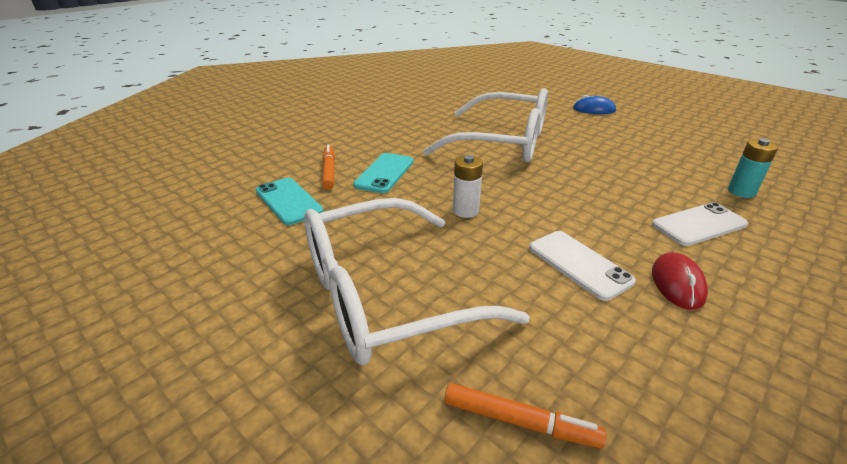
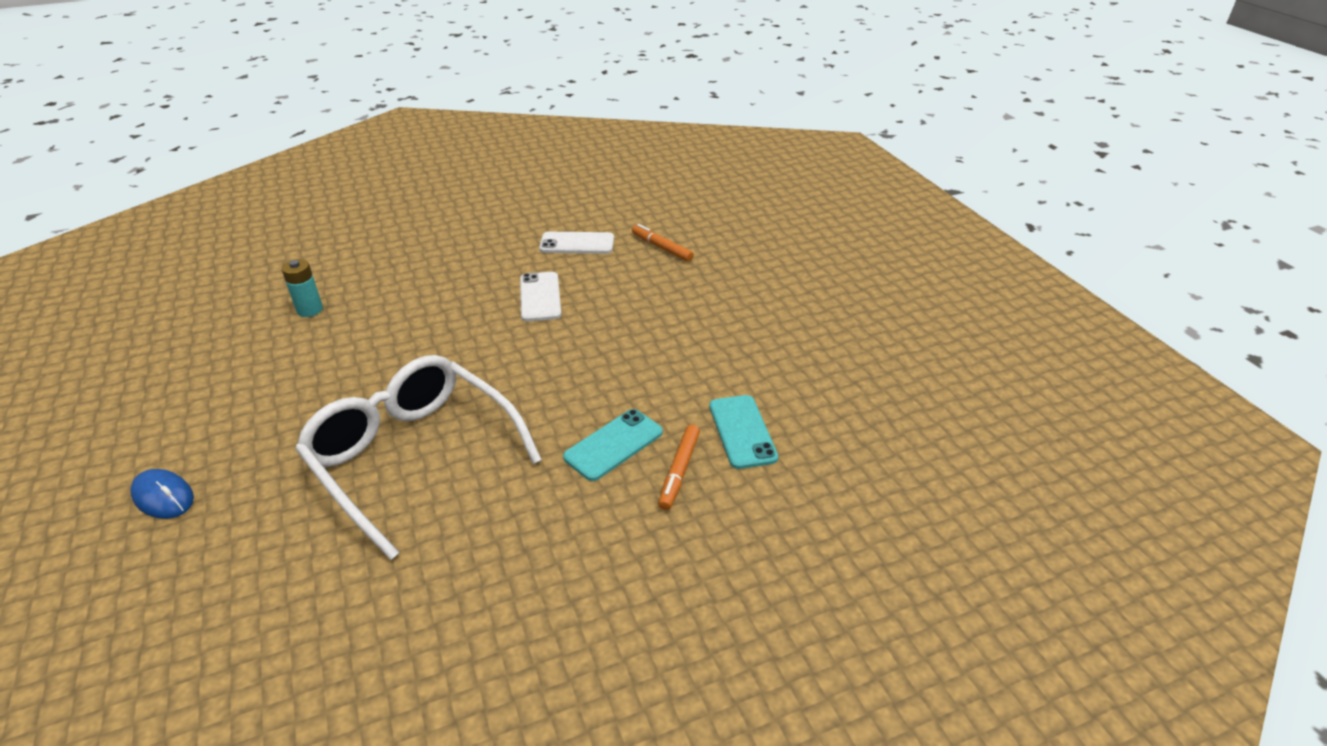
camera: 155 degrees left, 5 degrees up
white glasses [304,198,530,365] -> none
white battery [453,155,483,218] -> none
white phone [652,202,748,246] -> white phone moved to [539,232,614,254]
red mouse [652,252,708,310] -> none

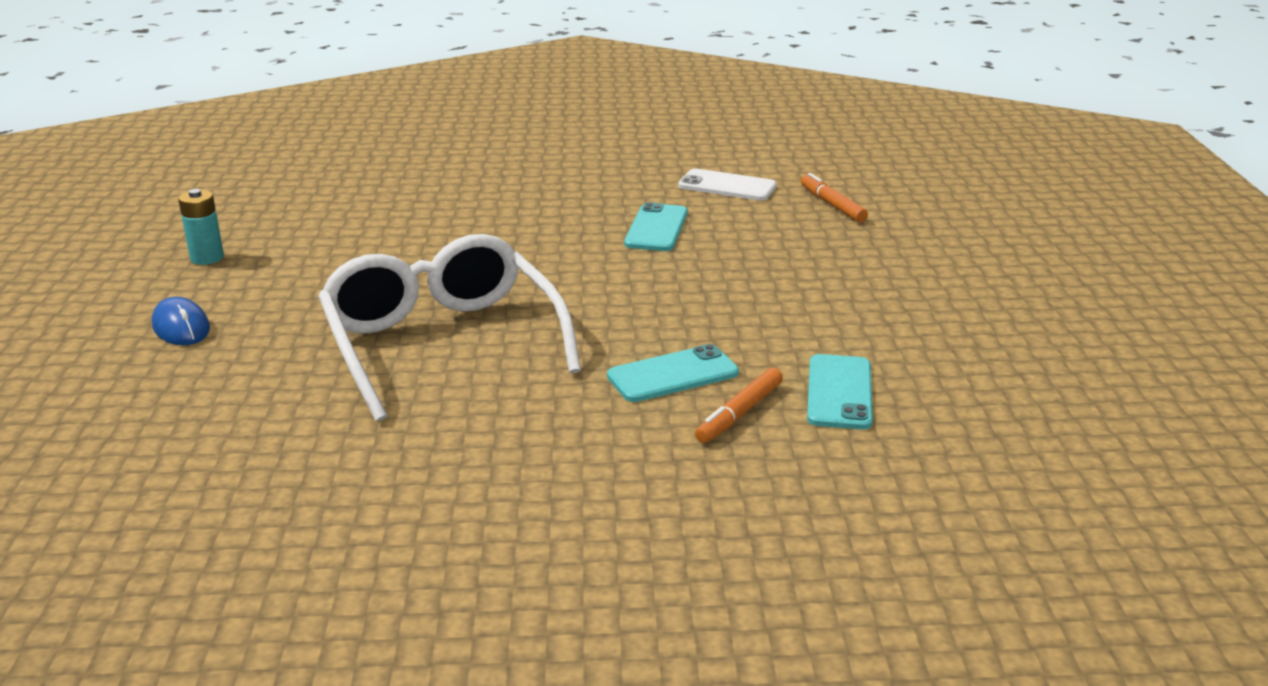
camera: 20 degrees right, 10 degrees down
turquoise battery [281,259,323,317] -> turquoise battery moved to [178,189,224,265]
white phone [520,272,562,322] -> turquoise phone [624,202,688,251]

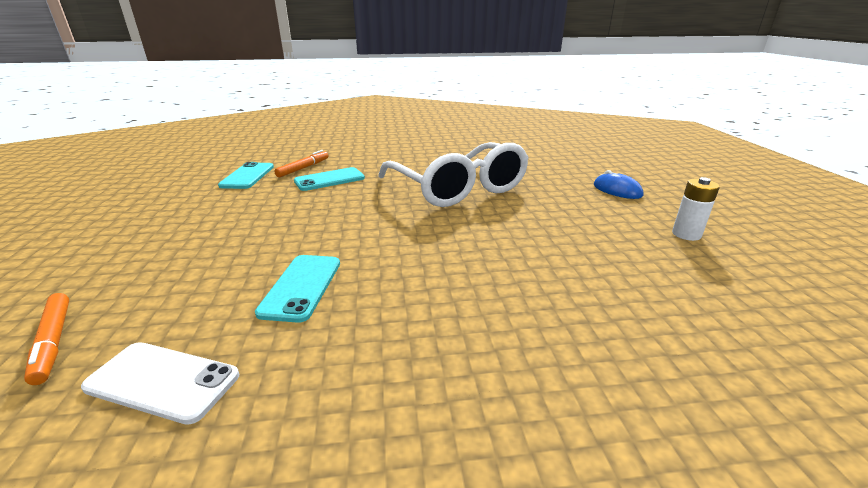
camera: 175 degrees right, 0 degrees up
turquoise battery [178,189,224,265] -> white battery [672,177,720,241]

